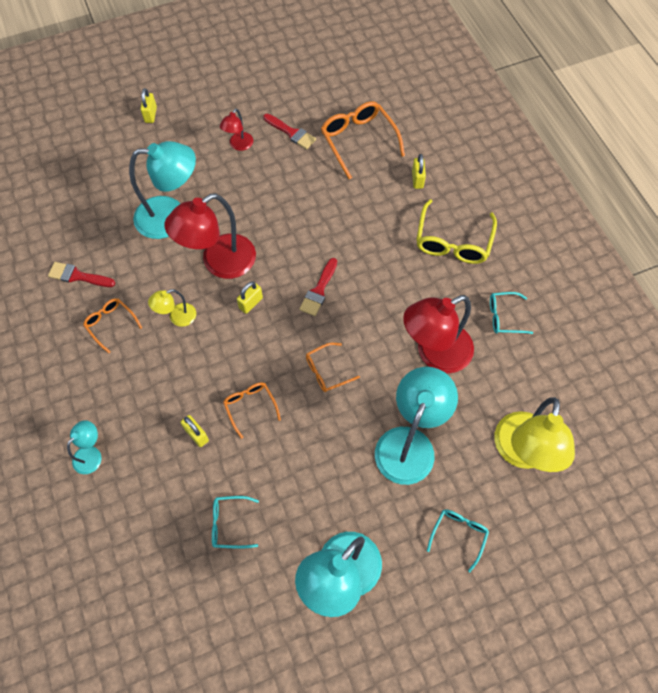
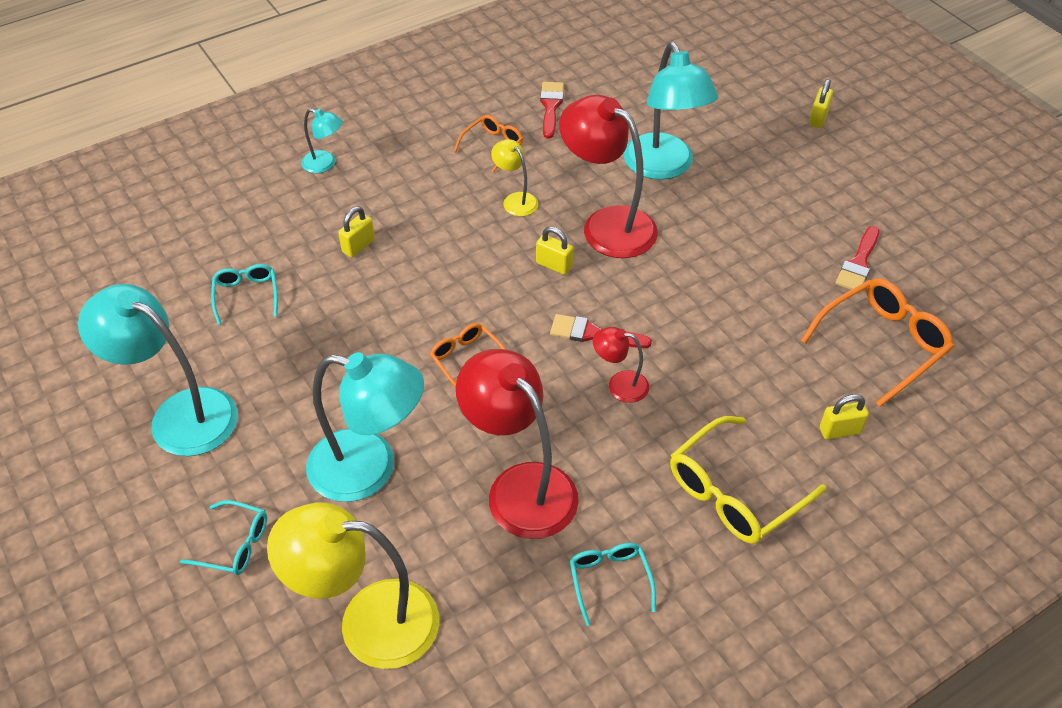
camera: 80 degrees right, 15 degrees down
yellow padlock [140,88,157,123] -> yellow padlock turned 60 degrees counterclockwise [809,79,833,128]
red lamp [220,108,253,151] -> red lamp moved to [593,327,649,403]
orange glasses [223,382,281,439] -> none
yellow glasses [416,199,497,264] -> yellow glasses turned 45 degrees counterclockwise [670,416,826,544]

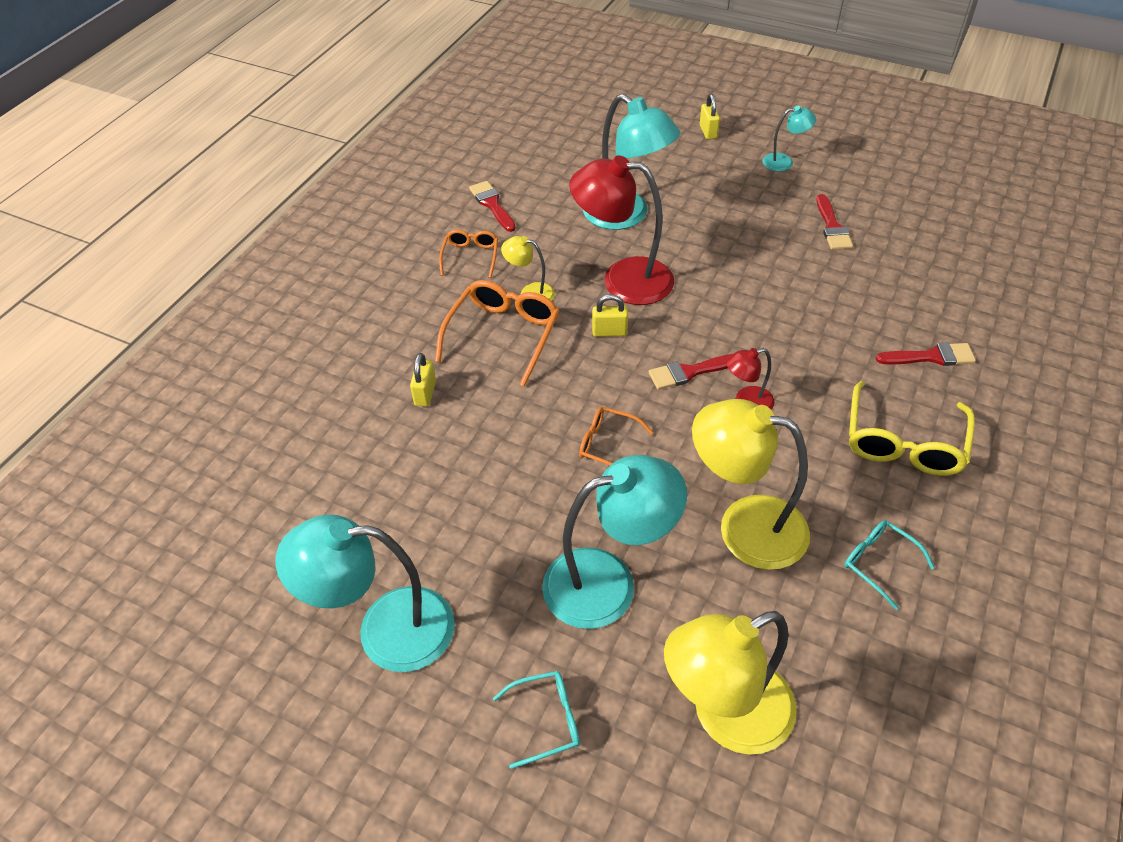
camera: 30 degrees left, 0 degrees up
turquoise glasses [211,264,278,325] -> none
turquoise lamp [301,108,343,173] -> turquoise lamp moved to [762,106,816,171]
red lamp [456,349,579,539] -> yellow lamp [692,399,810,570]
orange glasses [801,278,954,407] -> orange glasses moved to [435,280,559,387]
yellow padlock [820,394,869,439] -> red brush [876,343,976,366]

